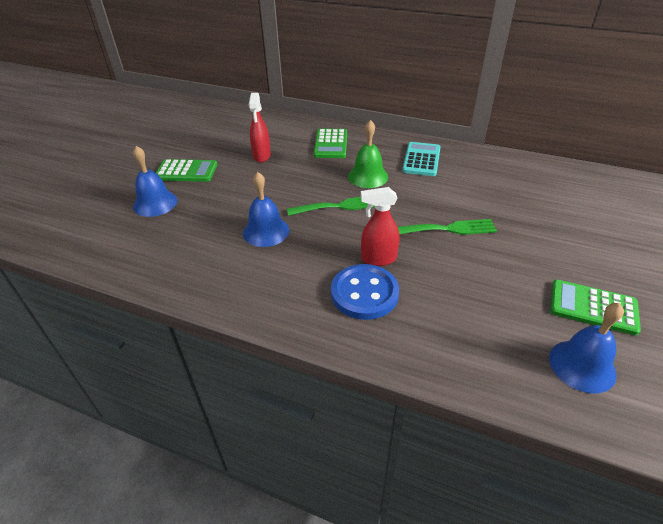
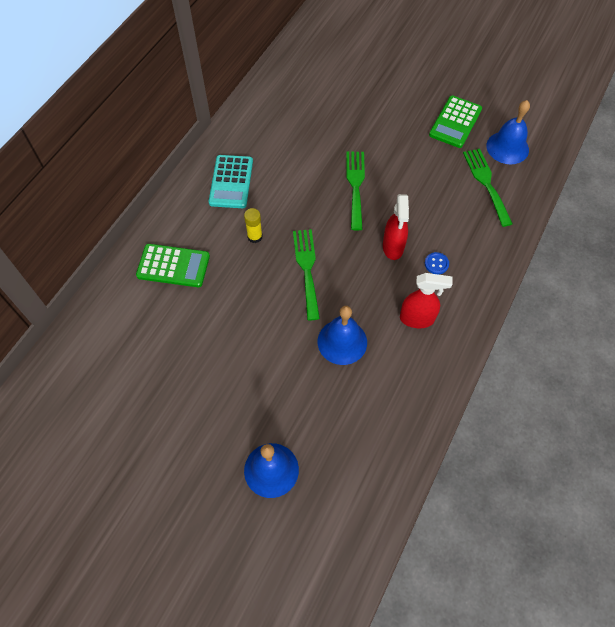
camera: 85 degrees left, 20 degrees up
green calculator [156,159,218,182] -> none
red spray bottle [249,93,271,162] -> red spray bottle moved to [400,273,453,328]
blue button [331,264,399,320] -> blue button [425,252,449,275], size x0.41
green bell [348,120,388,188] -> yellow glue stick [244,208,263,243]
turquoise calculator [402,142,441,176] -> turquoise calculator turned 105 degrees counterclockwise [209,155,253,208]
none -> green fork [463,149,513,227]

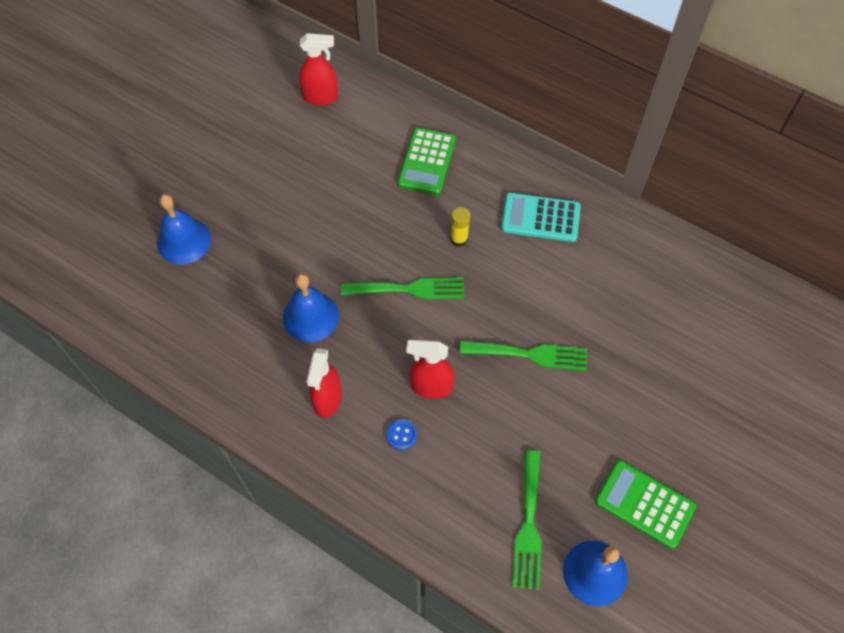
camera: 95 degrees right, 0 degrees up
green fork [463,149,513,227] -> green fork turned 105 degrees clockwise [512,450,542,590]
none -> red spray bottle [299,33,338,105]

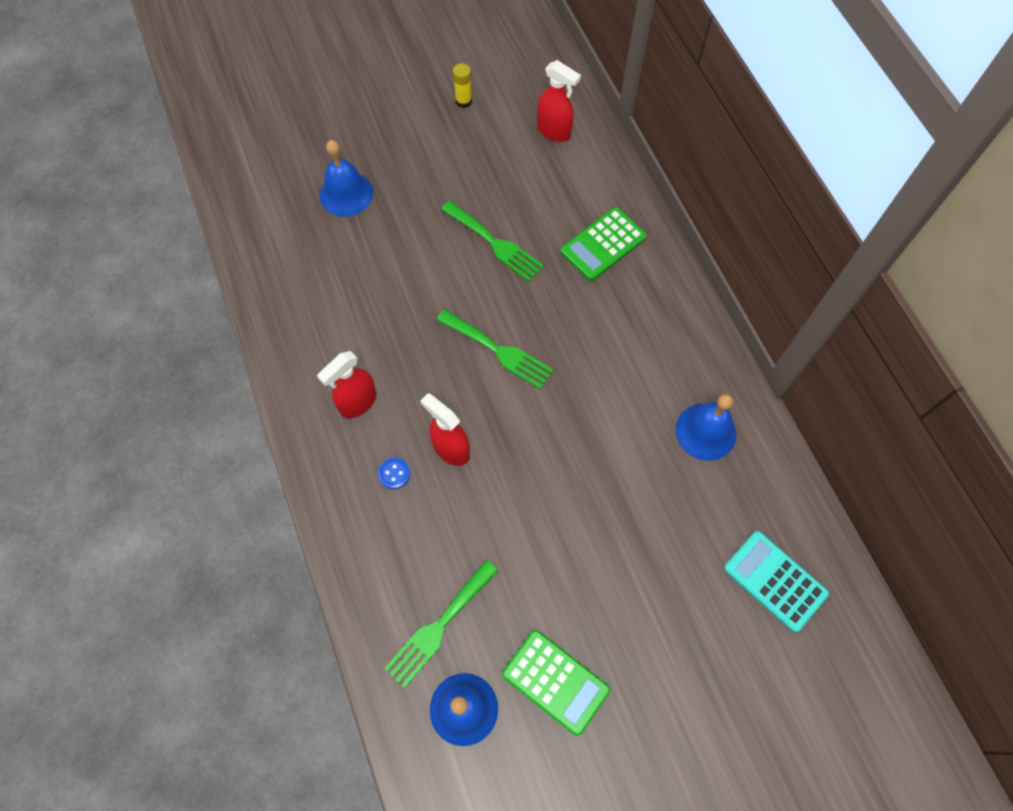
camera: 35 degrees right, 5 degrees up
blue bell [283,274,339,342] -> blue bell moved to [676,394,736,461]
yellow glue stick [450,207,470,247] -> yellow glue stick moved to [453,63,472,108]
green fork [459,340,587,371] -> green fork moved to [441,201,544,282]
turquoise calculator [501,193,581,242] -> turquoise calculator moved to [724,531,829,632]
green calculator [595,460,696,549] -> green calculator turned 150 degrees clockwise [502,630,610,736]

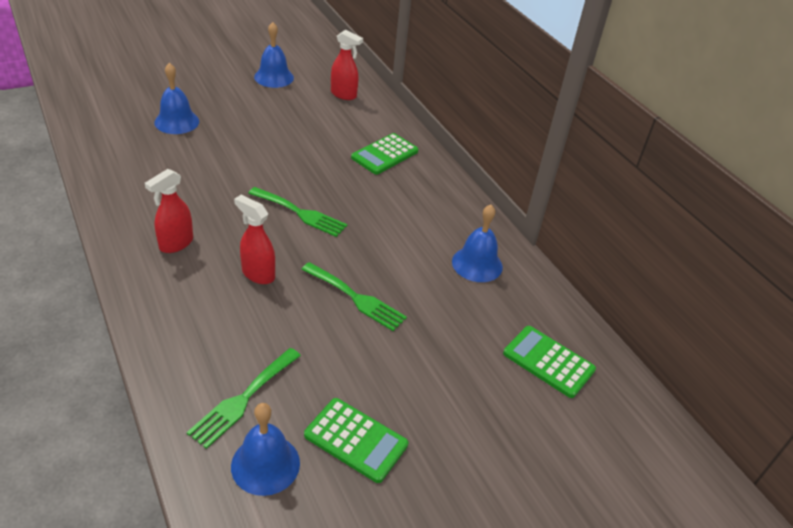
camera: 10 degrees left, 25 degrees down
blue button [378,458,410,489] -> none
green fork [441,201,544,282] -> green fork moved to [301,262,407,331]
yellow glue stick [453,63,472,108] -> blue bell [254,22,294,88]
turquoise calculator [724,531,829,632] -> green calculator [503,326,596,398]

